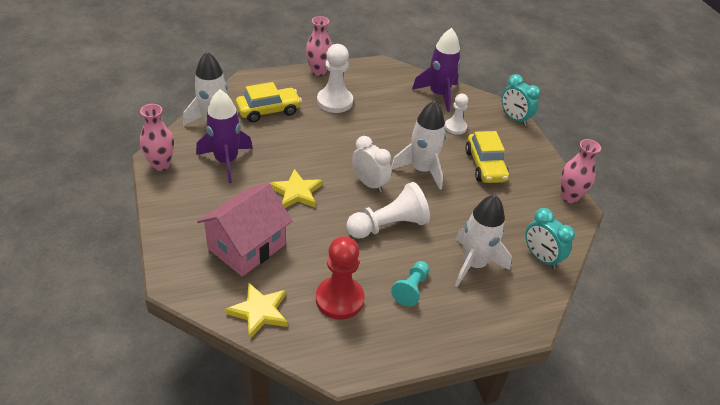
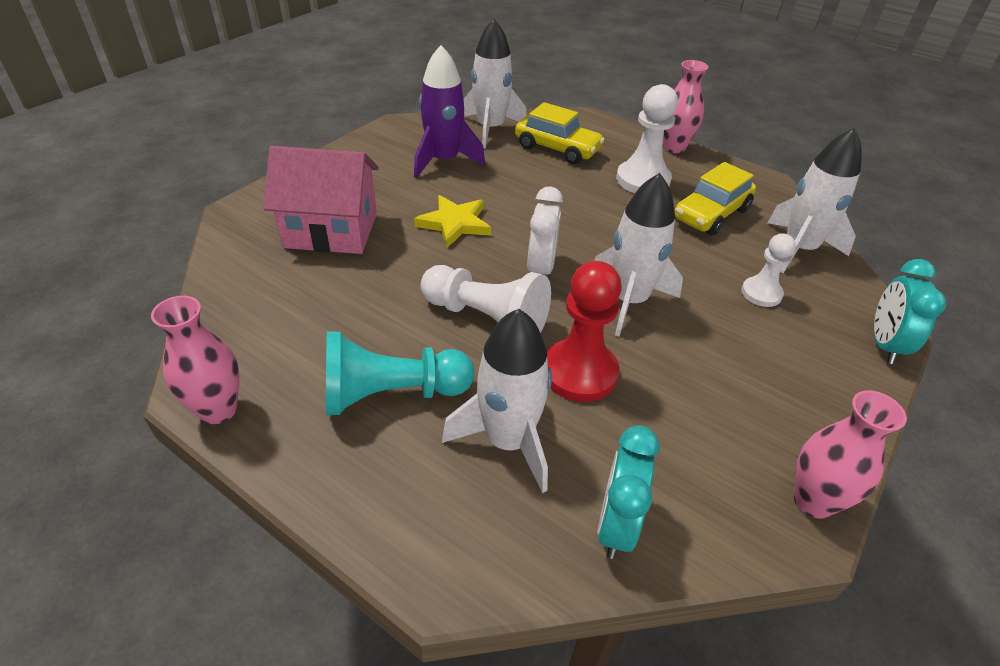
camera: 55 degrees right, 0 degrees up
pink vase [140,104,174,171] -> pink vase moved to [151,296,239,424]
yellow star [225,283,288,340] -> none
red pawn [316,236,364,320] -> red pawn moved to [547,261,622,402]
turquoise pawn [391,261,429,307] -> turquoise pawn [326,332,474,415], size x1.66
purple rocket [412,28,461,112] -> white rocket [767,128,862,273]
yellow car [465,131,509,183] -> yellow car moved to [674,162,756,236]

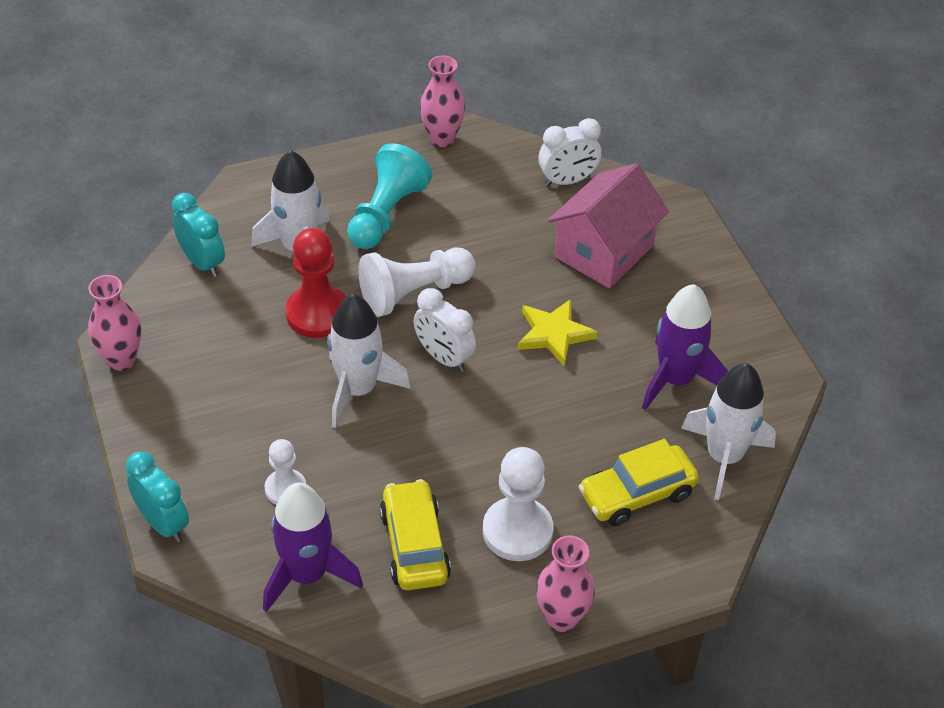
camera: 125 degrees right, 5 degrees up
white rocket [767,128,862,273] -> purple rocket [263,482,363,612]
none -> white clock [539,118,601,186]

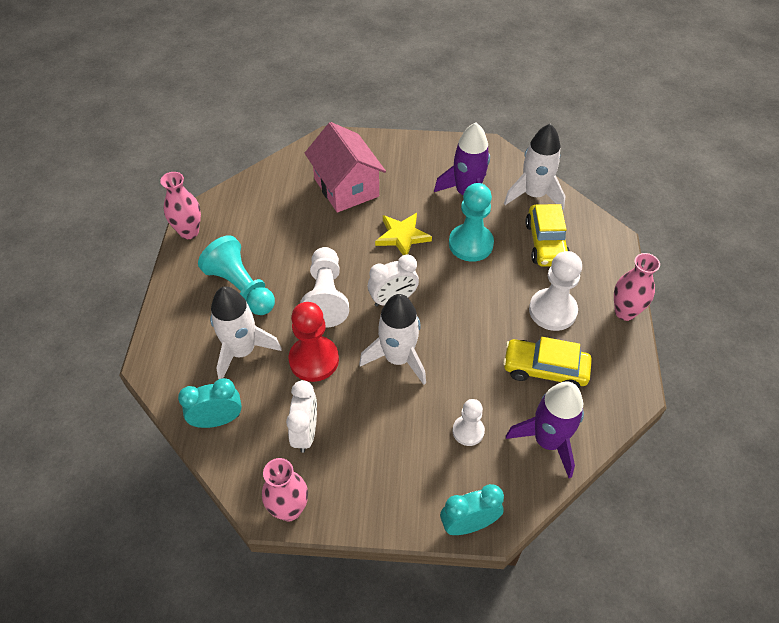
camera: 65 degrees left, 5 degrees up
white clock [539,118,601,186] -> white clock moved to [286,380,317,453]
none -> turquoise pawn [449,183,494,262]

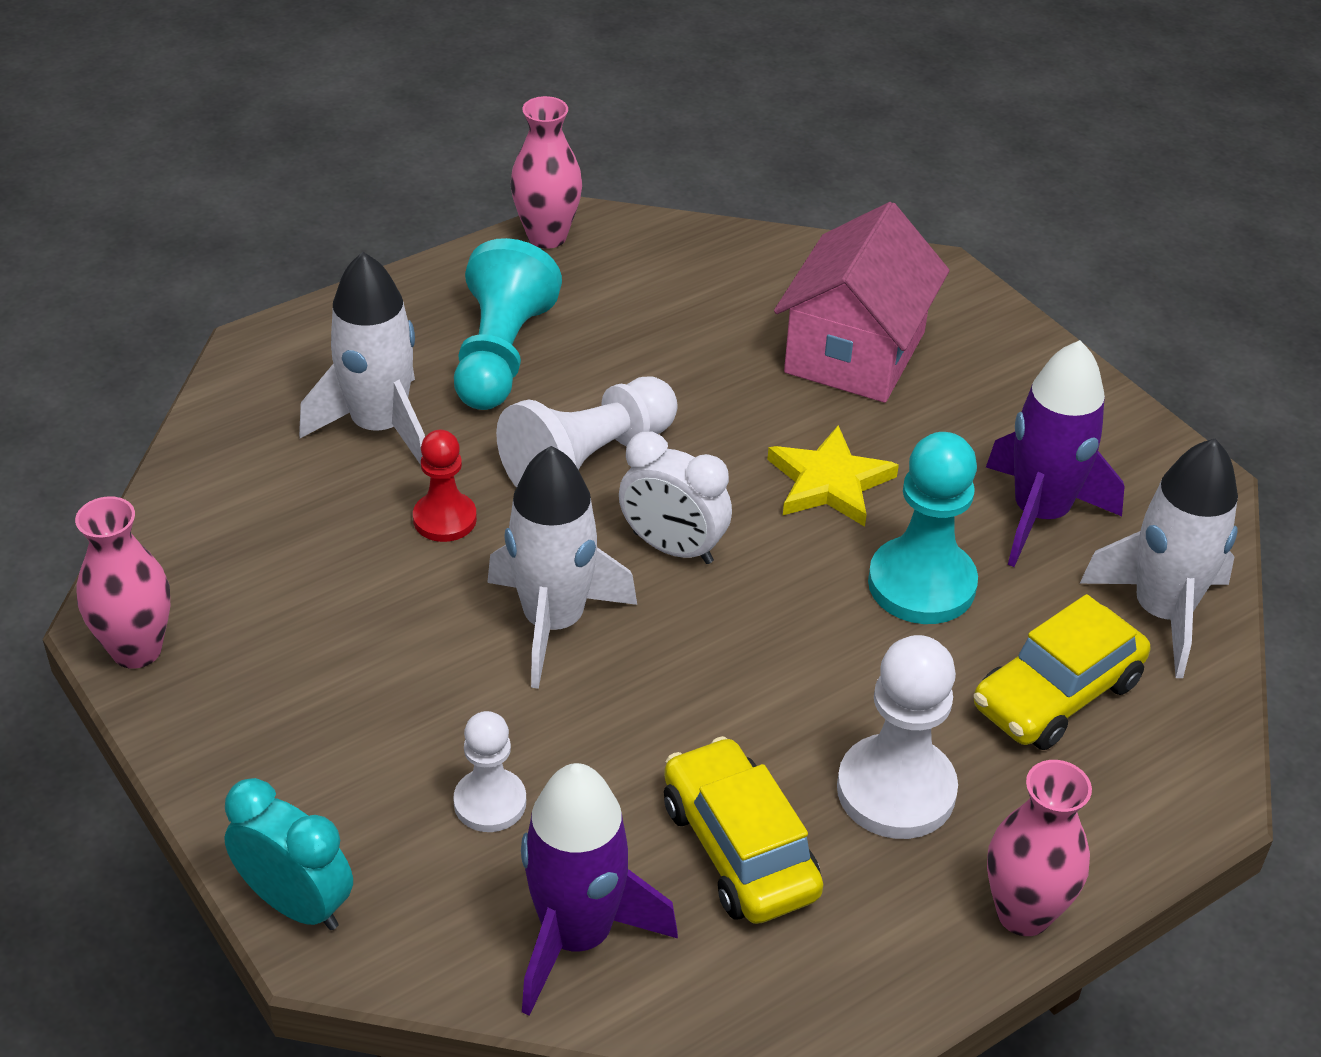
camera: 50 degrees right, 10 degrees down
turquoise clock [178,378,242,428] -> none
white clock [286,380,317,453] -> none
red pawn [289,302,339,382] -> red pawn [413,430,477,542], size x0.60

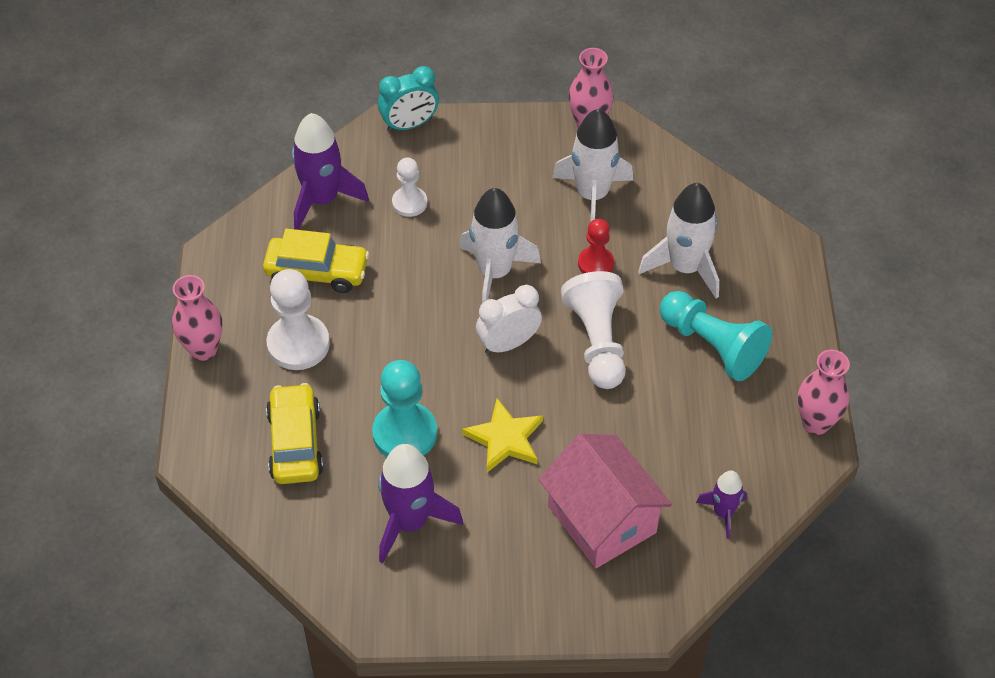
camera: 125 degrees right, 10 degrees up
white rocket [1079,439,1238,678] -> white rocket moved to [552,109,634,222]
none -> purple rocket [696,470,747,539]

